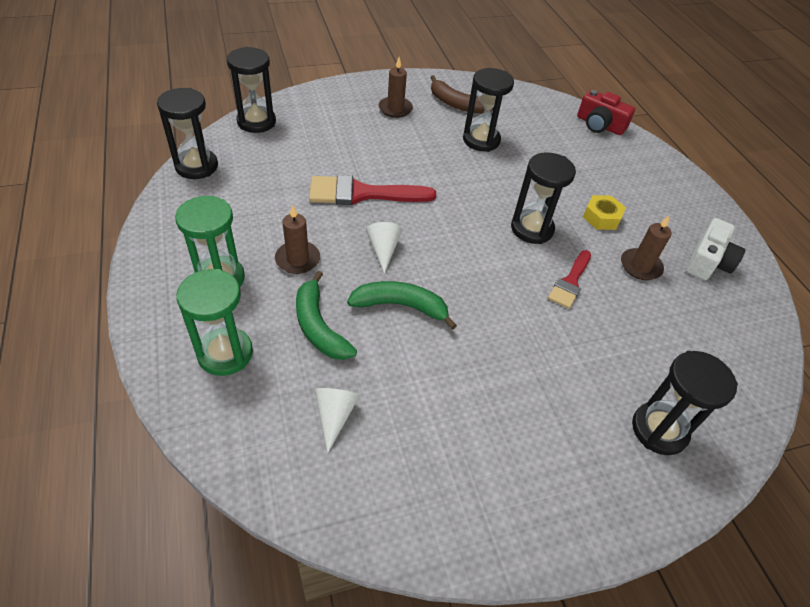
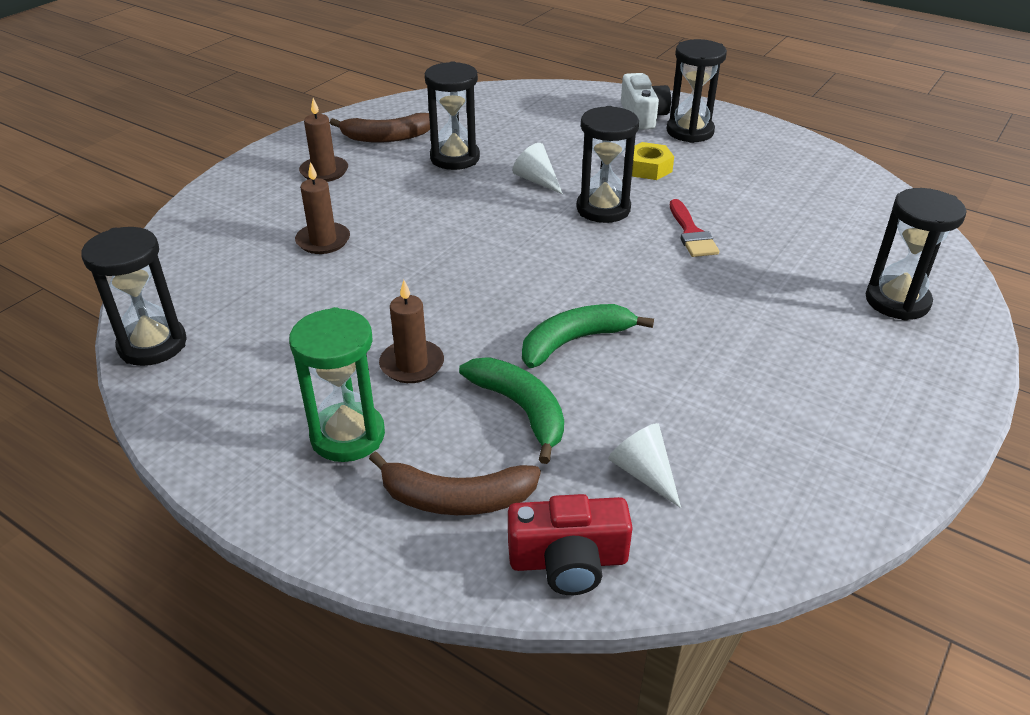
camera: 35 degrees left, 10 degrees down
green hourglass [176,269,253,376] -> brown banana [369,451,541,515]
black hourglass [227,47,276,133] -> black hourglass moved to [667,39,727,143]
green banana [296,271,357,360] -> green banana turned 150 degrees counterclockwise [459,357,564,464]
red brush [309,175,436,205] -> none
white cone [366,222,402,274] -> white cone moved to [512,143,563,194]
red camera [577,90,635,135] -> red camera moved to [508,494,633,595]
brown candle [621,216,672,280] -> brown candle moved to [295,162,350,254]
white camera [686,218,746,280] -> white camera moved to [621,73,671,130]

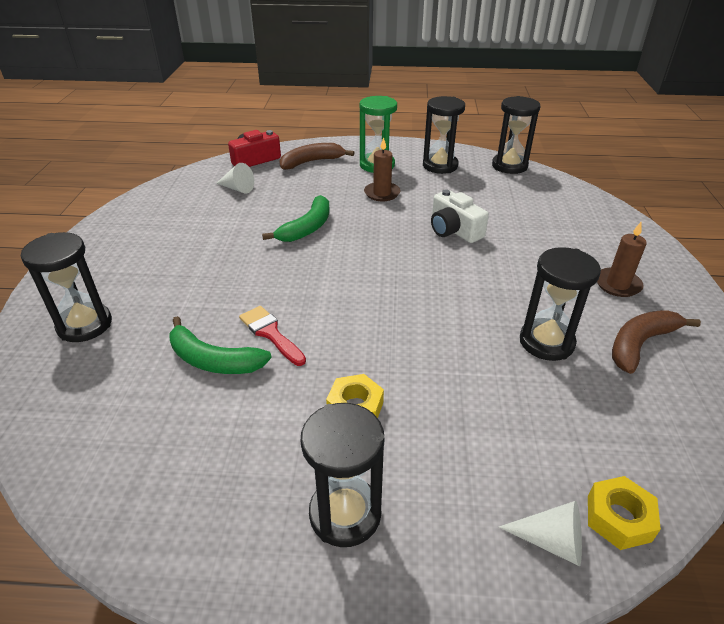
camera: 150 degrees right, 0 degrees up
brown candle [295,162,350,254] -> none
green banana [459,357,564,464] -> green banana moved to [170,316,272,374]
white cone [512,143,563,194] -> white cone moved to [499,501,582,566]
black hourglass [576,106,639,223] -> black hourglass moved to [423,96,465,174]
white camera [621,73,671,130] -> white camera moved to [431,189,489,243]
none -> yellow nut [588,476,661,550]

